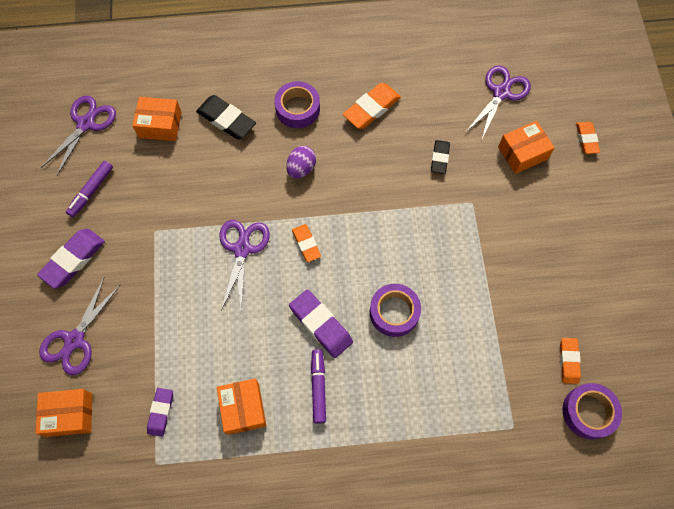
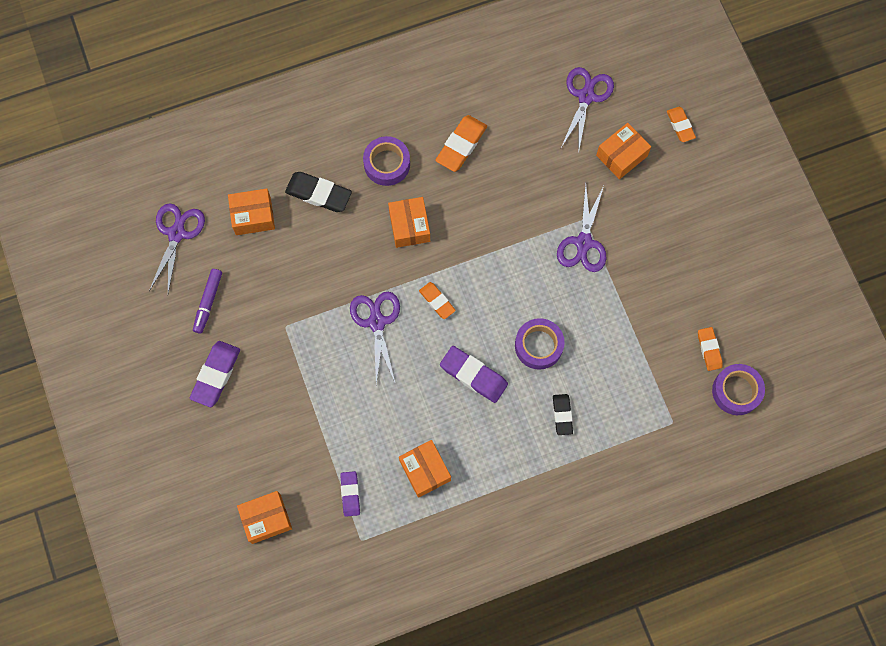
camera: 15 degrees left, 5 degrees up
purple scissors [39,278,120,375] -> purple scissors moved to [557,184,607,272]
purple egg [286,146,316,179] -> orange box [388,197,430,248]
purple marker [311,349,326,424] -> none
black eraser [431,140,450,174] -> black eraser moved to [553,394,573,435]

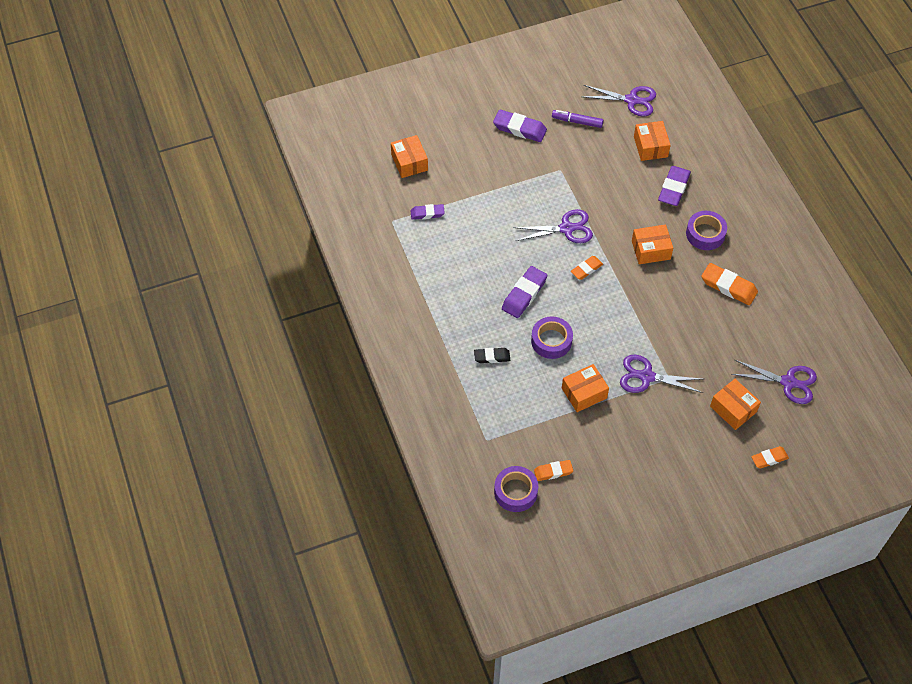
camera: 90 degrees right, 15 degrees down
black eraser [285,172,352,212] -> purple eraser [658,166,691,206]
orange box [399,440,451,498] -> orange box moved to [562,364,609,412]

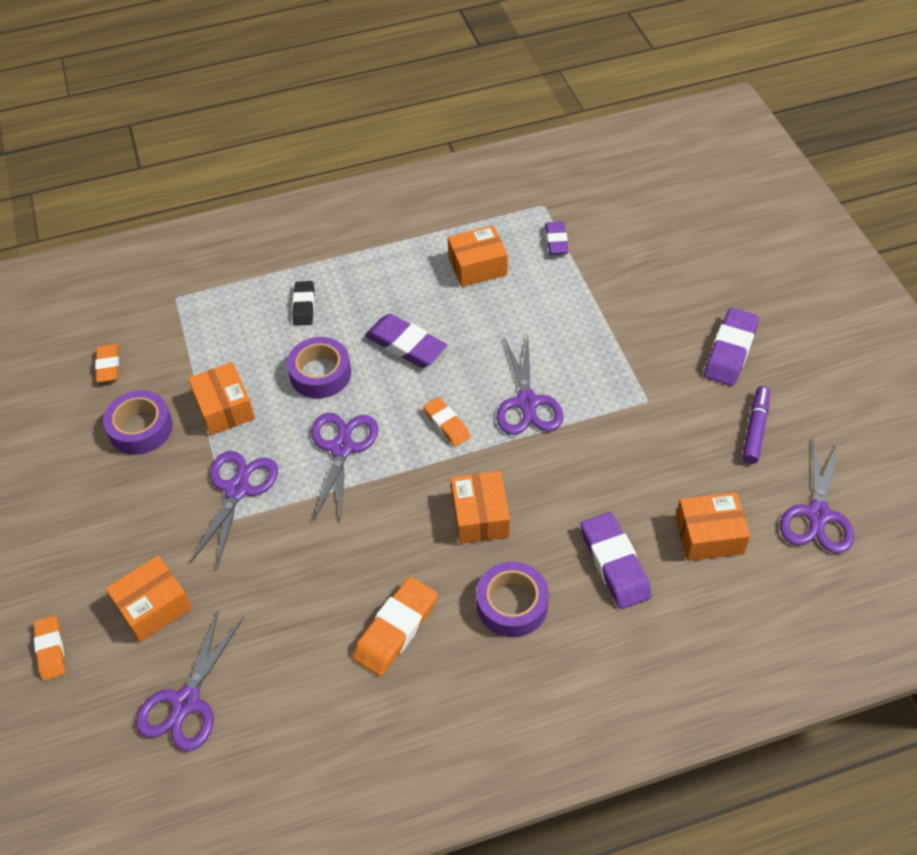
camera: 95 degrees right, 5 degrees down
orange box [391,135,428,178] -> orange box moved to [448,225,508,287]
purple tape [494,466,538,512] -> purple tape moved to [103,390,173,455]
purple eraser [658,166,691,206] -> purple eraser turned 45 degrees clockwise [580,512,652,609]
none -> purple scissors [311,413,378,524]

